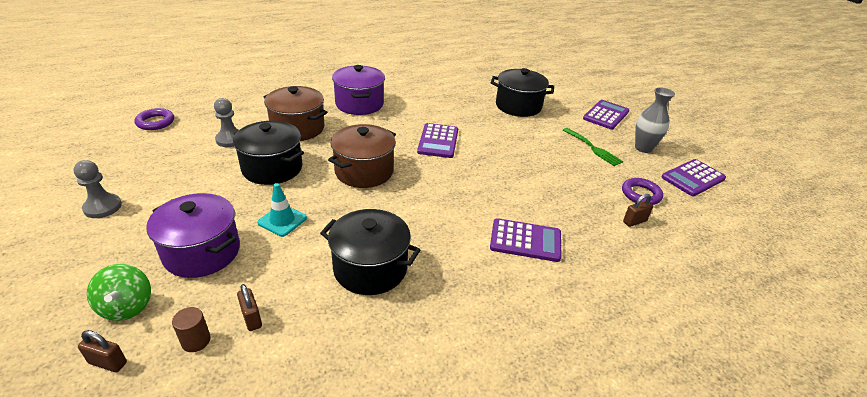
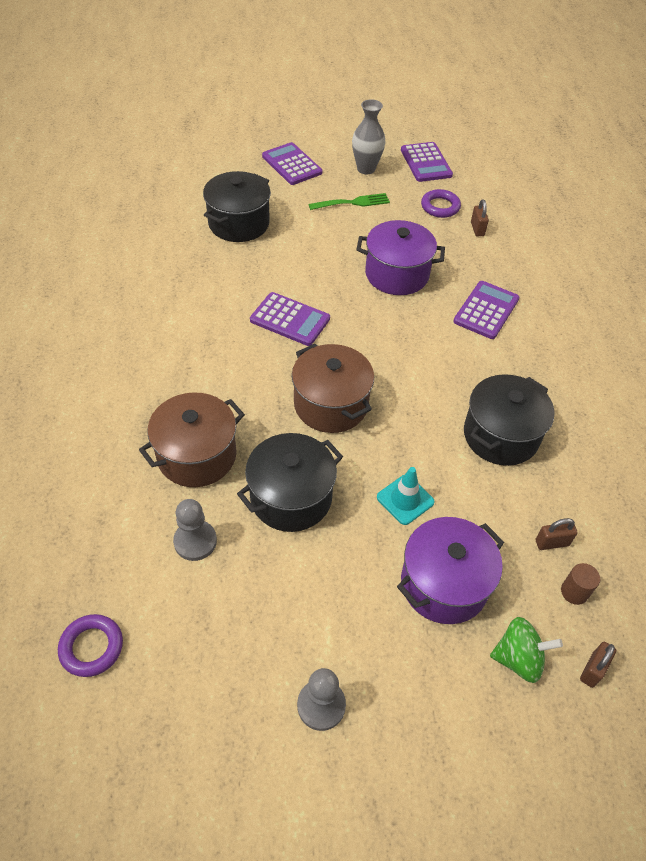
camera: 70 degrees left, 15 degrees up
purple pot [332,65,385,115] -> purple pot moved to [356,220,445,295]

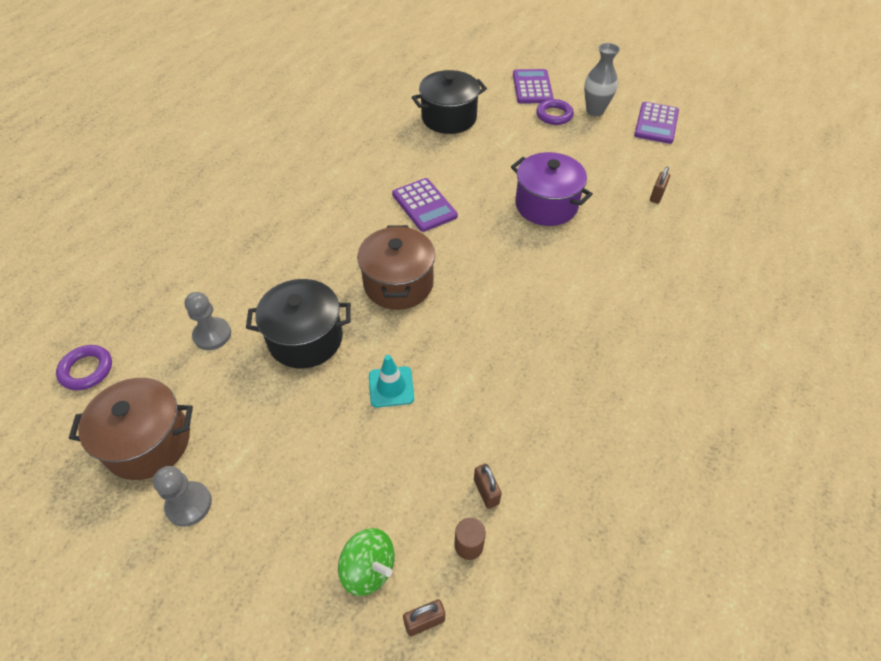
camera: 35 degrees right, 0 degrees up
brown pot [139,392,245,487] -> brown pot moved to [69,378,193,480]
green fork [308,193,390,210] -> none
purple pot [397,517,504,624] -> none
purple ring [421,189,461,218] -> purple ring moved to [536,99,574,125]
purple calculator [453,281,519,339] -> none
black pot [464,374,555,466] -> none
brown padlock [536,518,578,550] -> brown padlock turned 45 degrees clockwise [474,464,502,509]

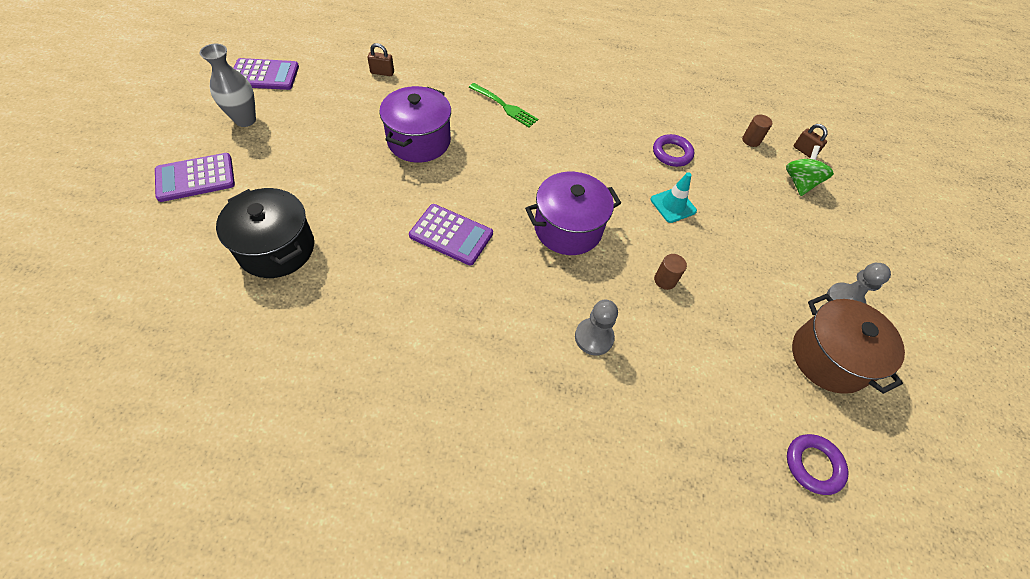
camera: 115 degrees left, 5 degrees up
grey pawn [185,292,231,350] -> grey pawn moved to [575,300,618,355]
black pot [246,279,351,368] -> brown cylinder [654,254,687,290]
brown pot [357,225,435,310] -> purple pot [525,172,621,255]
purple calculator [392,178,458,232] -> purple calculator turned 75 degrees clockwise [409,204,493,266]
brown padlock [474,464,502,509] -> none
purple ring [536,99,574,125] -> purple ring moved to [653,134,694,167]
none -> green fork [469,83,538,127]

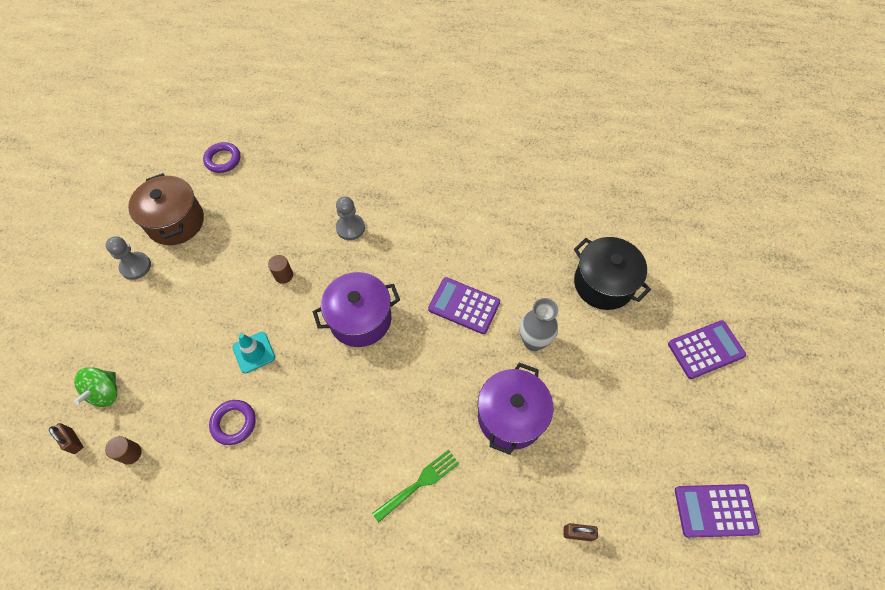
camera: 175 degrees left, 5 degrees up
grey vase [200,44,256,127] -> grey vase moved to [520,298,558,351]
green fork [469,83,538,127] -> green fork turned 105 degrees clockwise [372,449,459,523]

